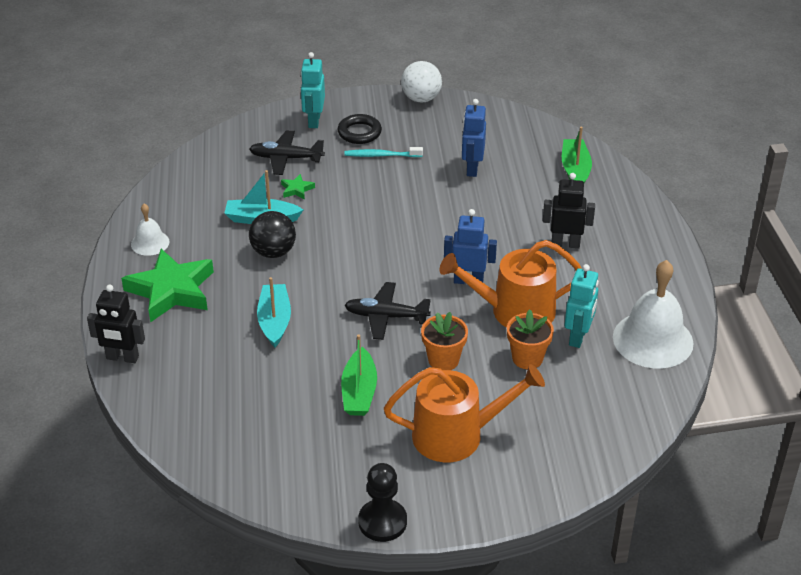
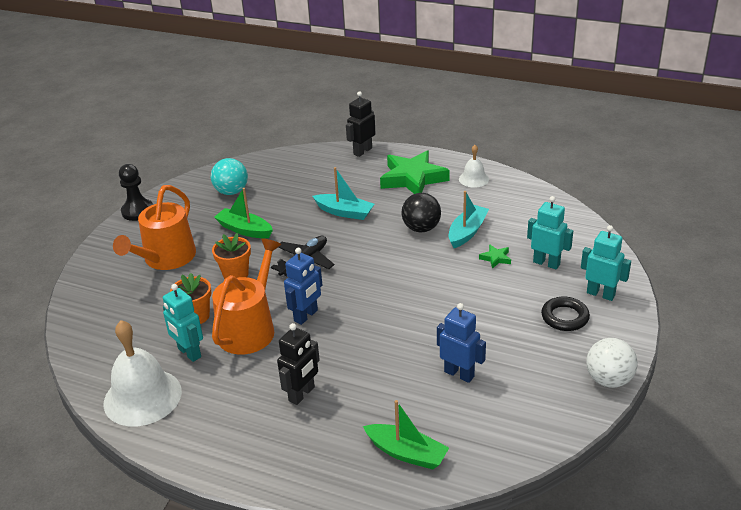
camera: 120 degrees right, 5 degrees down
black plane [249,130,325,175] -> turquoise robot [527,196,573,270]
turquoise toothbrush [345,147,423,157] -> none
none -> turquoise ball [211,158,248,195]

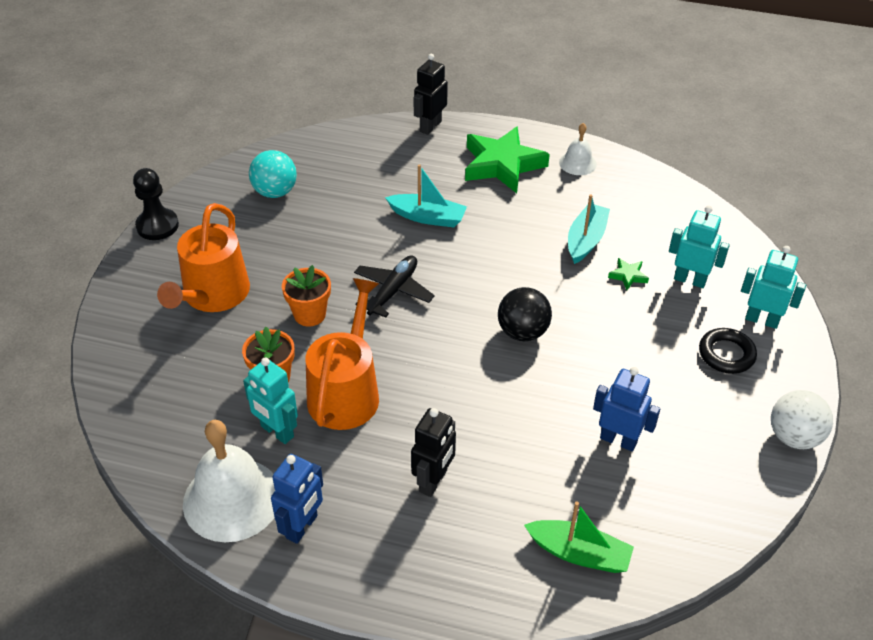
camera: 10 degrees left, 10 degrees up
green boat [214,188,273,238] -> none
blue robot [284,248,322,325] -> blue robot moved to [271,454,323,544]
black ball [401,193,441,232] -> black ball moved to [498,287,552,341]

